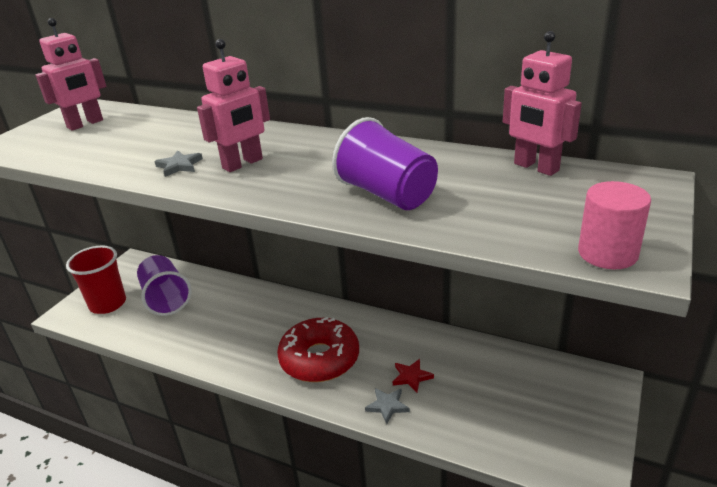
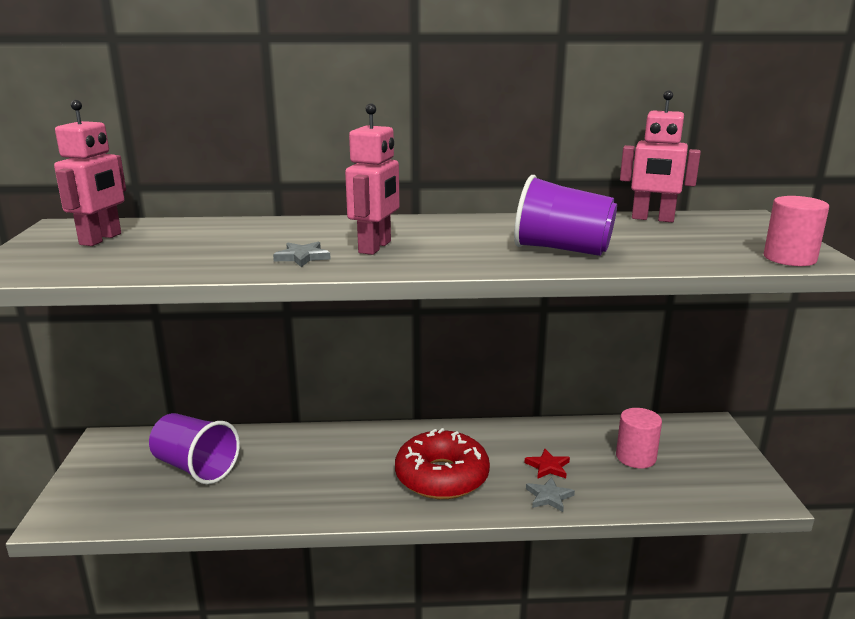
camera: 30 degrees left, 10 degrees down
red cup [66,245,126,314] -> none
none -> pink cylinder [616,408,662,468]

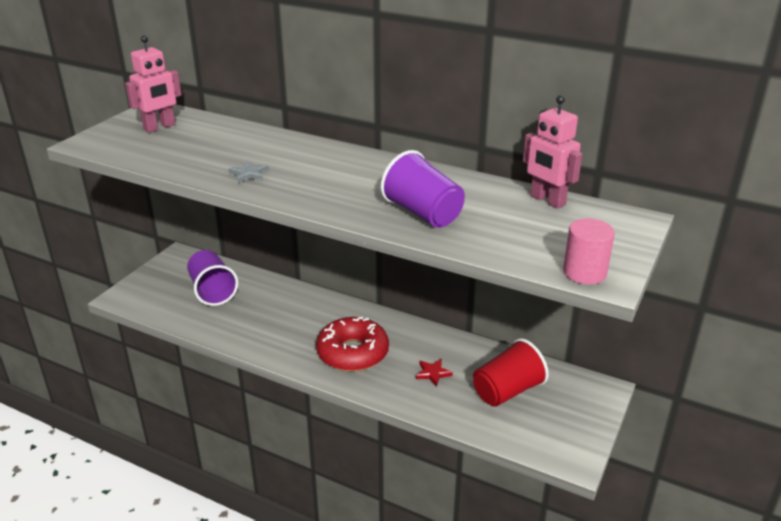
camera: 30 degrees right, 10 degrees up
pink robot [345,104,400,255] -> none
grey star [526,477,575,512] -> none
pink cylinder [616,408,662,468] -> red cup [473,338,549,407]

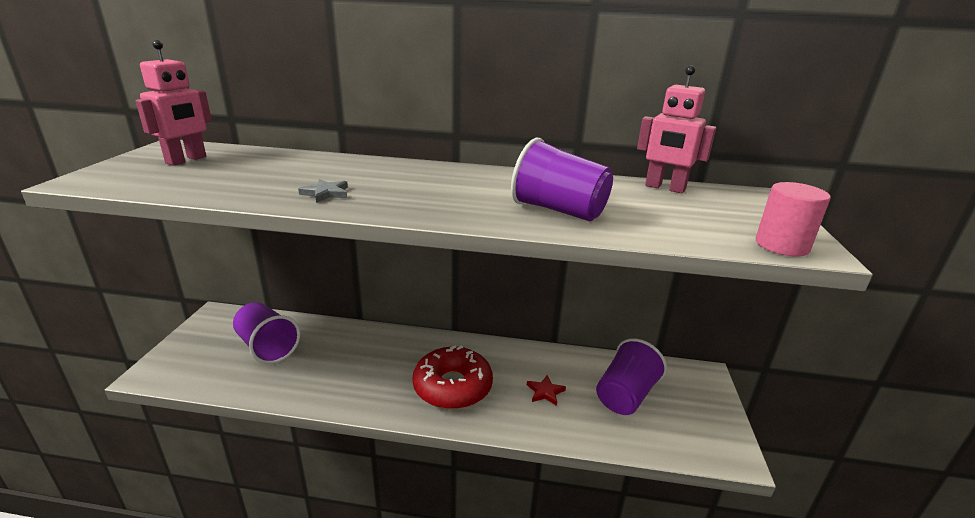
camera: 20 degrees left, 5 degrees down
red cup [473,338,549,407] -> purple cup [596,338,667,415]

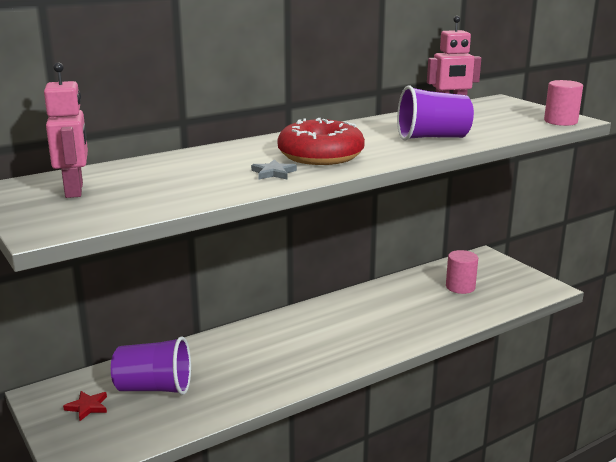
camera: 40 degrees left, 5 degrees down
red donut [412,346,493,409] -> red donut moved to [277,118,365,165]
red star [527,375,566,406] -> red star moved to [63,391,107,421]
purple cup [596,338,667,415] -> pink cylinder [446,250,478,294]

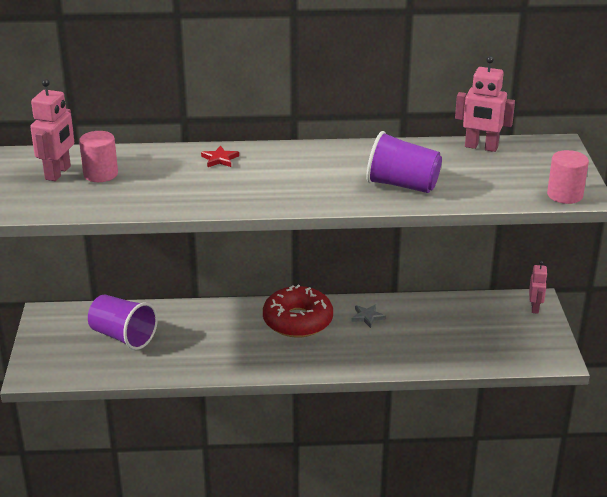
camera: 30 degrees right, 10 degrees up
red star [63,391,107,421] -> red star moved to [201,145,239,167]
grey star [251,159,297,179] -> grey star moved to [351,304,386,328]
red donut [277,118,365,165] -> red donut moved to [263,284,333,337]
pink cylinder [446,250,478,294] -> pink cylinder moved to [79,131,118,182]
none -> pink robot [529,261,548,314]

